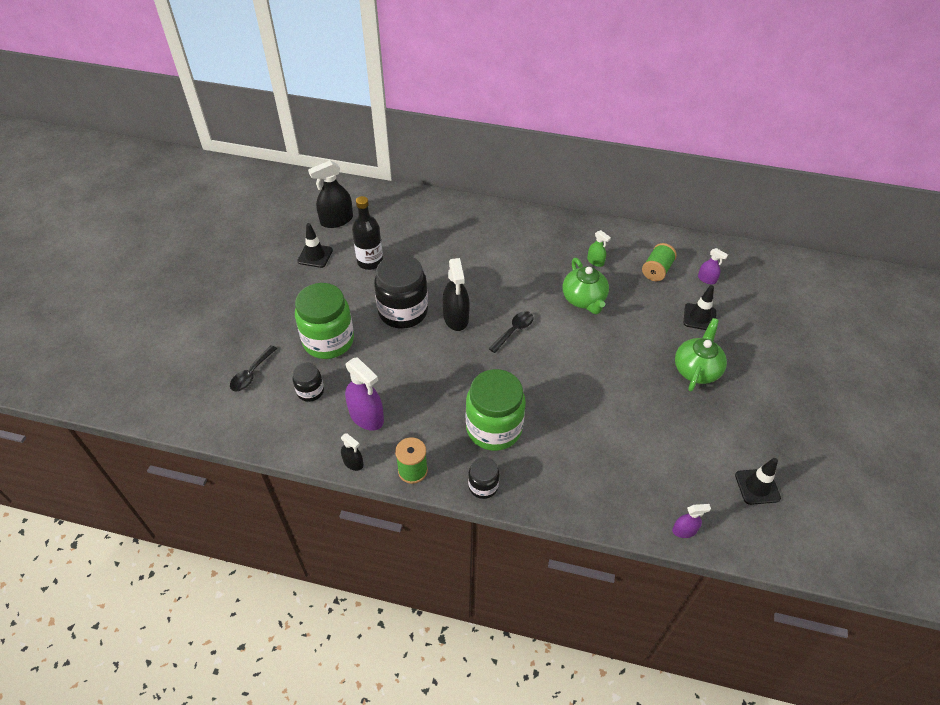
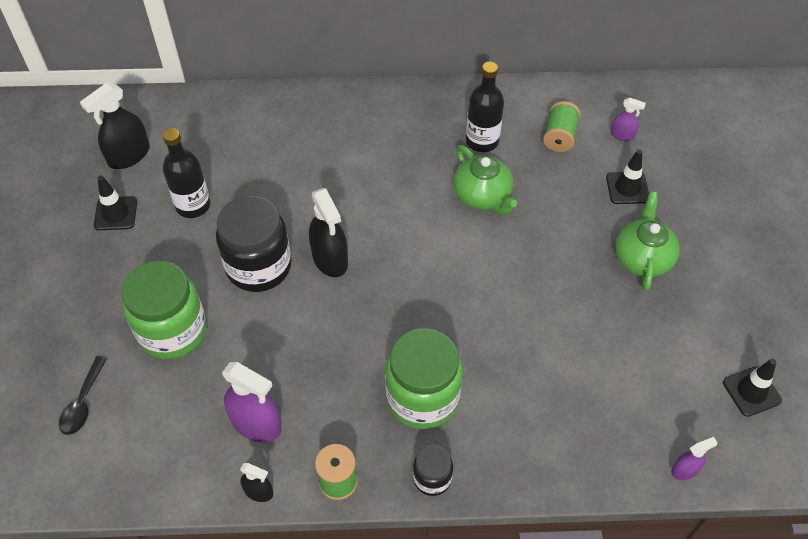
camera: 15 degrees left, 5 degrees up
black jar [293,363,324,402] -> none
black spoon [489,311,534,353] -> none
green spray bottle [587,230,611,267] -> black bottle [466,62,504,152]

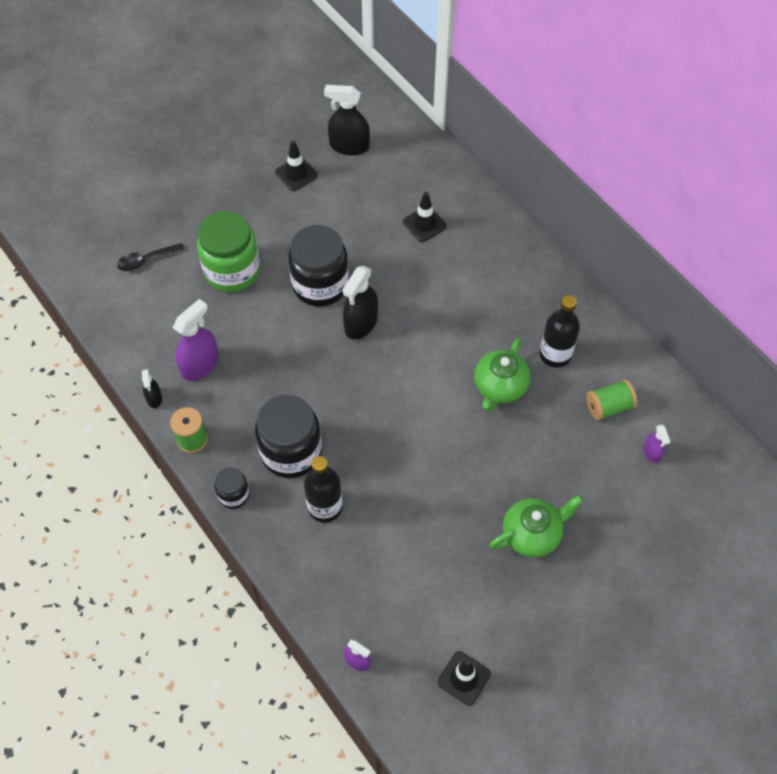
camera: 55 degrees right, 5 degrees up
black bottle [163,128,210,218] -> black bottle moved to [304,456,343,523]
purple spray bottle [222,362,282,442] -> purple spray bottle turned 135 degrees counterclockwise [173,299,219,381]
green jar [385,328,463,429] -> black jar [255,395,322,478]
black traffic cone [606,150,649,204] -> black traffic cone moved to [403,192,447,242]

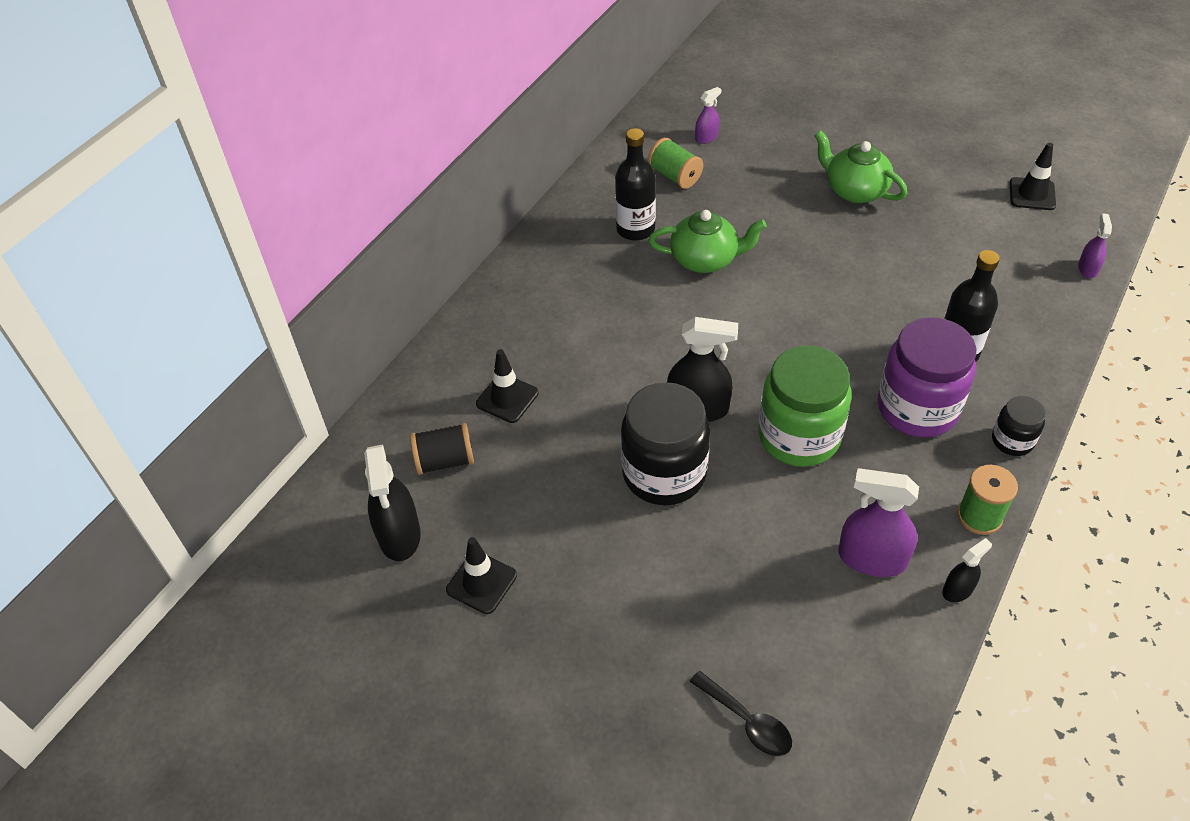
camera: 110 degrees left, 10 degrees down
green jar [197,211,260,292] -> green jar moved to [758,345,851,467]
black jar [255,395,322,478] -> purple jar [878,317,976,437]
none -> black spool [410,423,474,475]

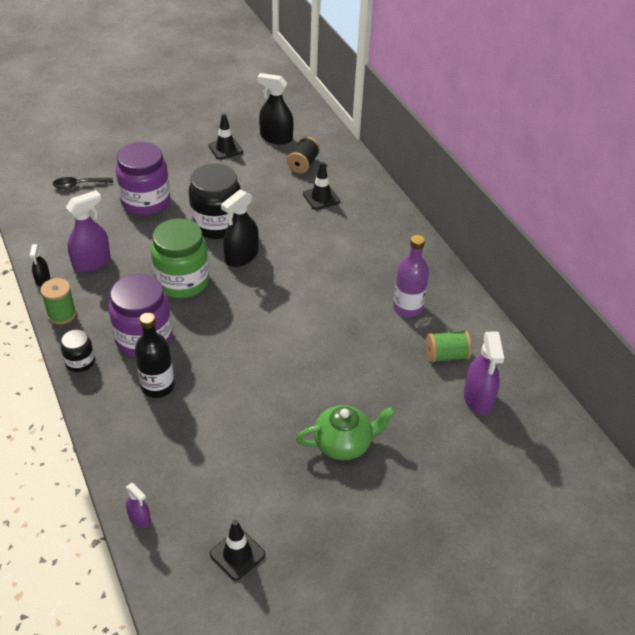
camera: 120 degrees right, 5 degrees down
black bottle [615,128,656,241] -> purple bottle [393,235,429,317]
green teapot [648,210,767,273] -> none
purple spray bottle [695,87,722,144] -> purple spray bottle [464,332,504,415], size x1.87
none -> purple jar [116,142,170,216]

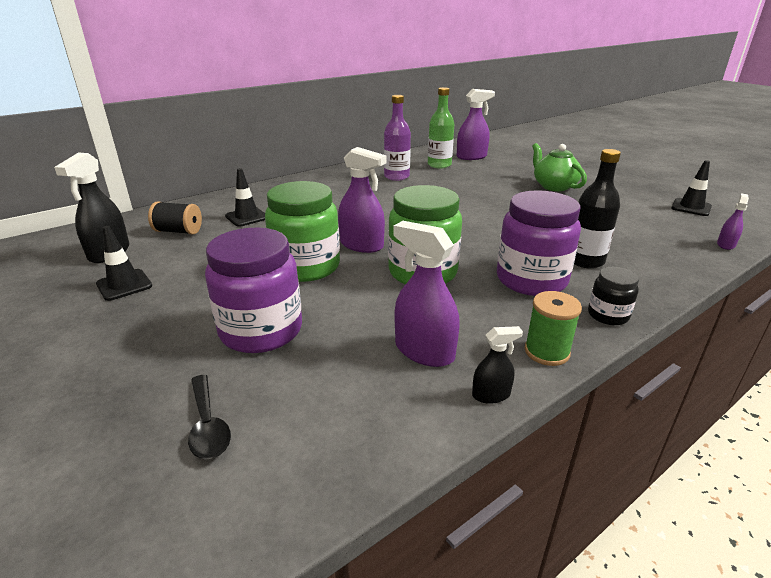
camera: 100 degrees left, 15 degrees down
black jar [189,164,241,239] -> green jar [265,181,340,282]
black spray bottle [221,189,259,267] -> purple spray bottle [338,147,386,253]
green spool [426,330,472,363] -> green bottle [428,87,454,168]

